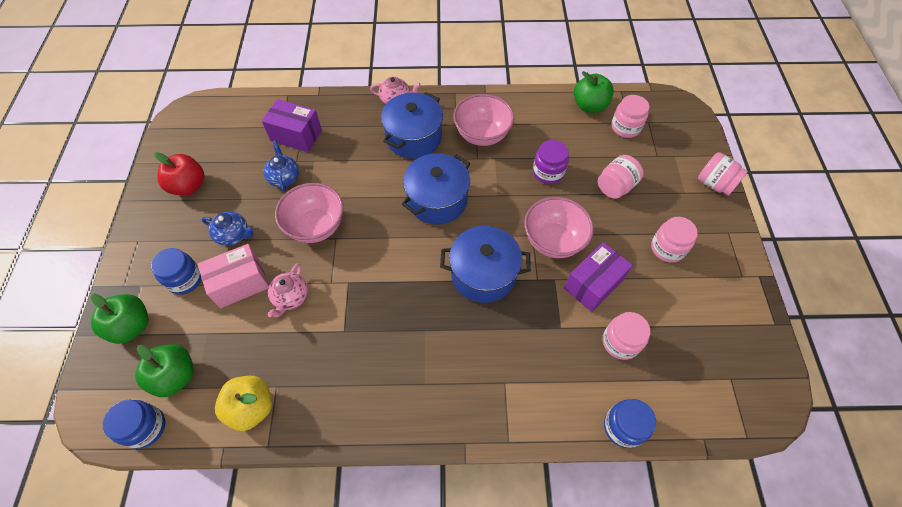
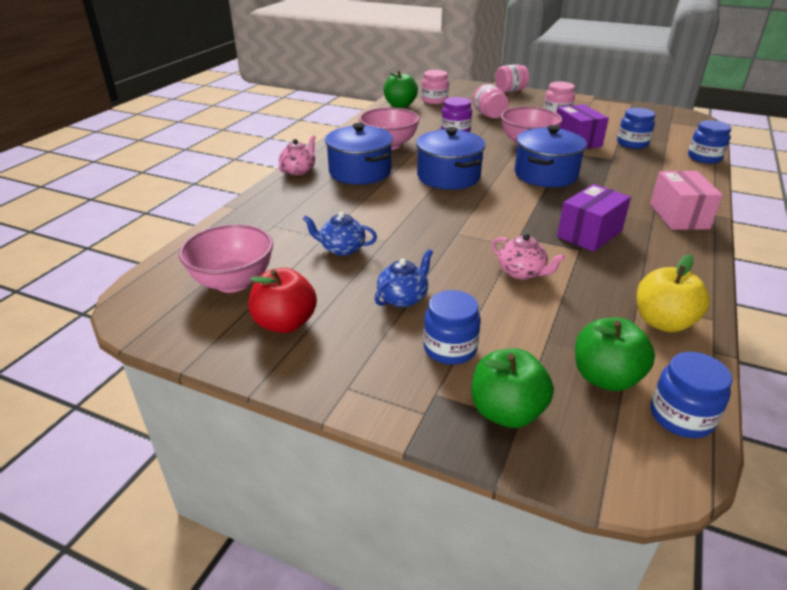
camera: 65 degrees left, 25 degrees down
pink box [198,244,269,308] -> pink box moved to [650,171,723,230]
purple box [262,99,322,152] -> purple box moved to [557,184,631,252]
pink bowl [275,183,343,243] -> pink bowl moved to [179,224,273,293]
pink jar [603,312,650,360] -> blue jar [617,108,655,149]

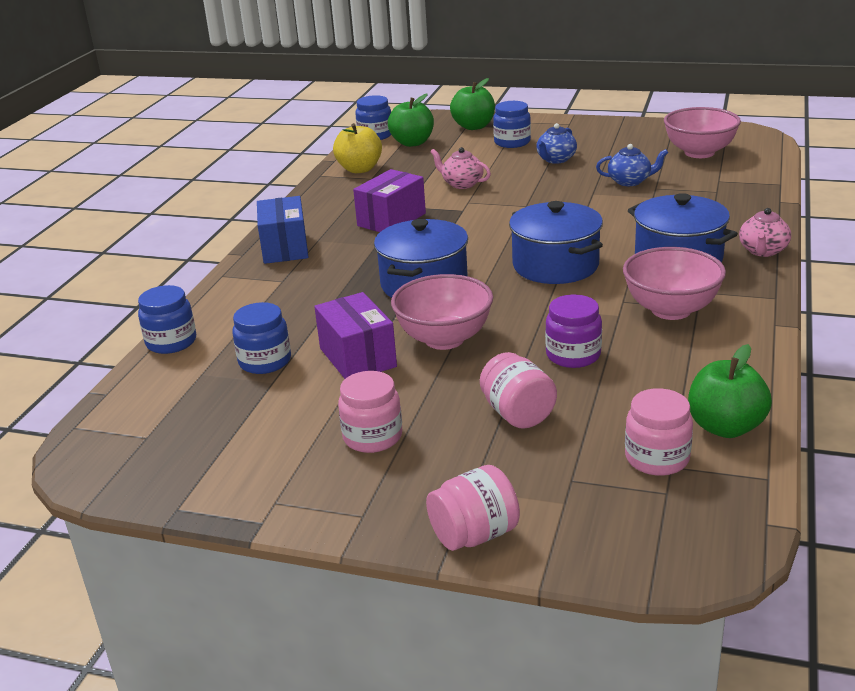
camera: 175 degrees right, 5 degrees down
red apple [249,268,317,333] -> none
pink box [650,171,723,230] -> blue box [257,196,308,264]

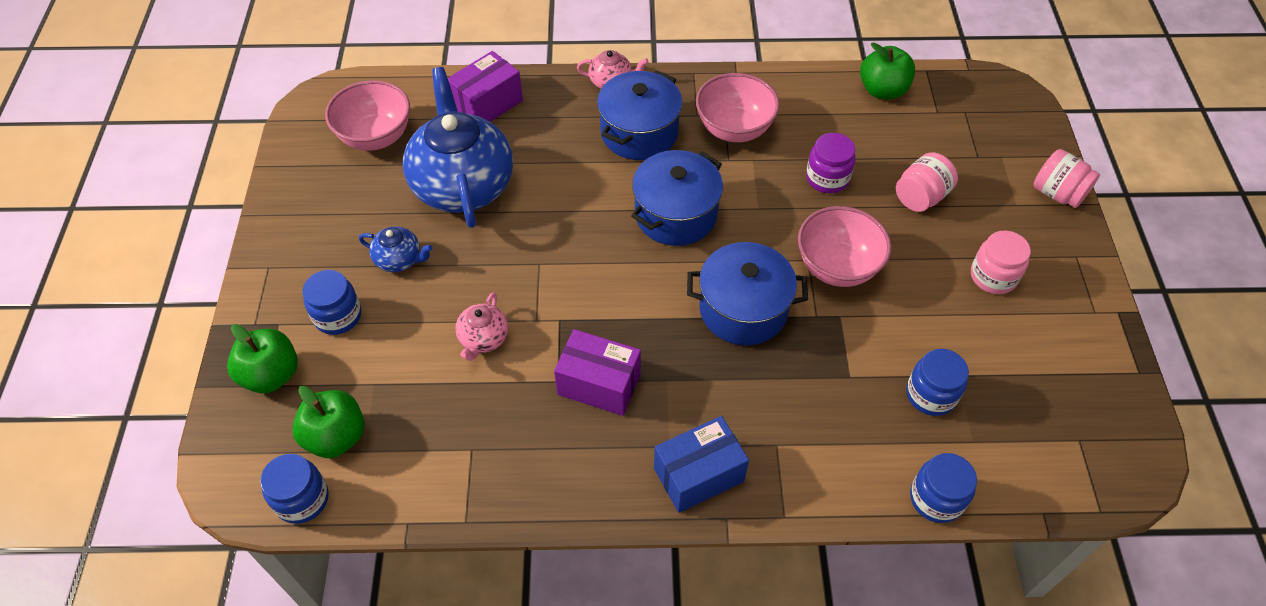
camera: 110 degrees left, 25 degrees up
purple box [314,292,397,379] -> purple box moved to [448,51,523,122]
yellow apple [333,123,382,173] -> none
blue teapot [596,144,668,186] -> blue teapot [403,67,513,228], size x2.27
pink jar [625,388,693,476] -> none

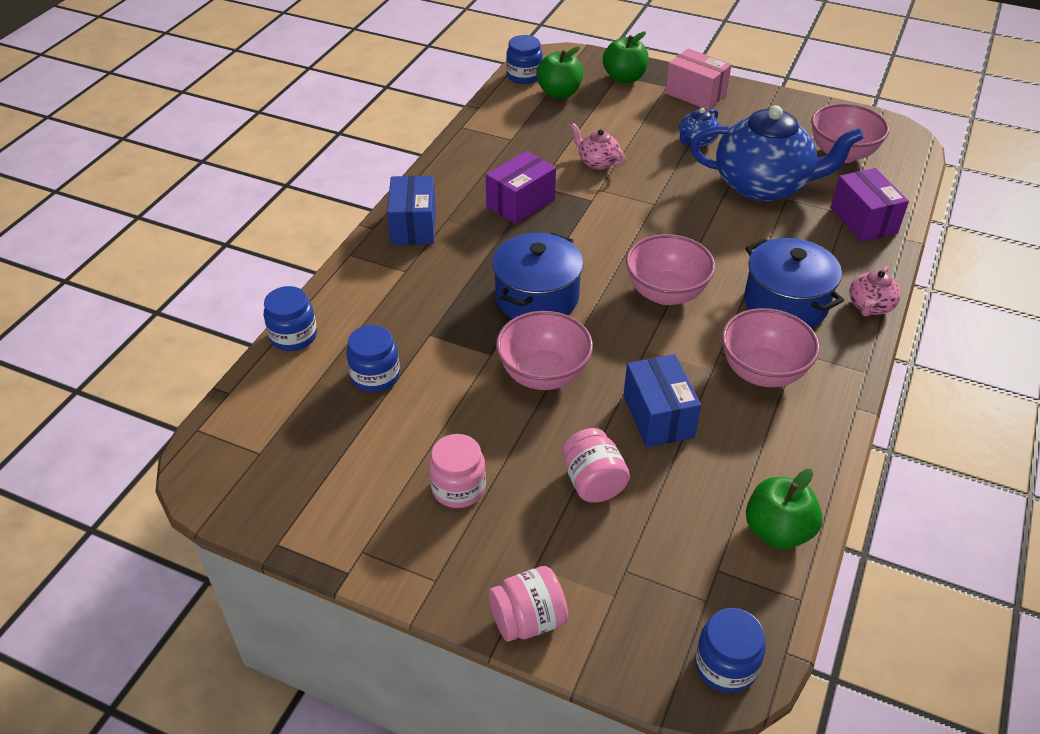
camera: 115 degrees right, 10 degrees down
blue jar [303,270,362,335] -> blue jar moved to [695,608,765,693]
blue pot [631,150,723,246] -> pink bowl [626,234,715,305]
purple jar [806,133,856,193] -> blue box [623,354,701,447]
none -> pink box [665,48,732,110]

